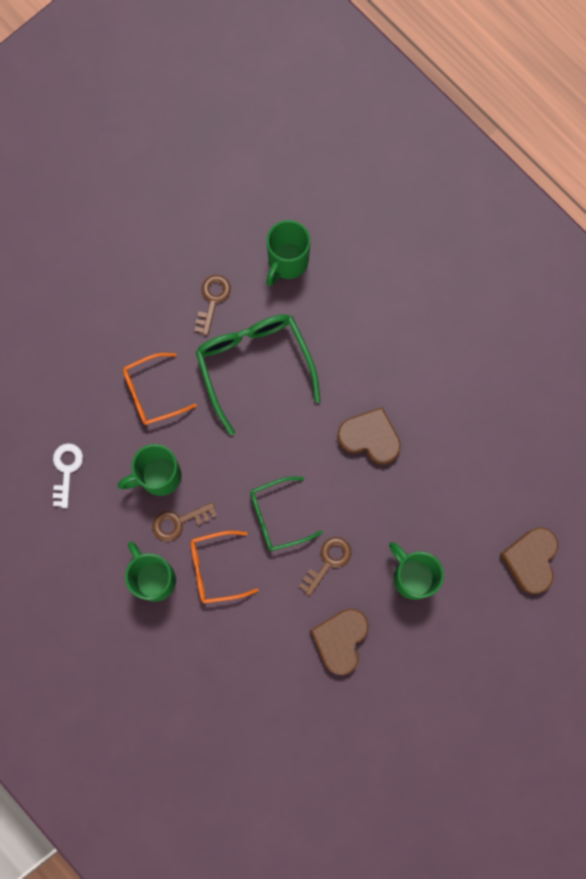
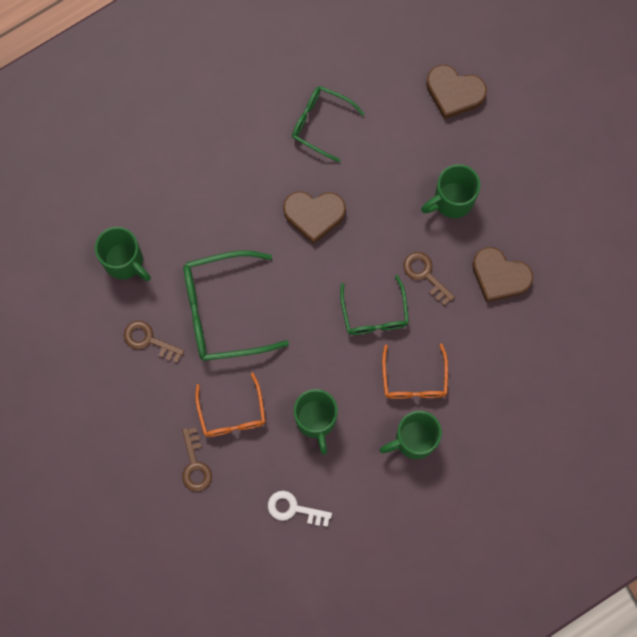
camera: 80 degrees left, 0 degrees up
brown key [152,502,217,541] -> brown key moved to [182,428,212,492]
brown heart [337,407,401,465] -> brown heart turned 120 degrees counterclockwise [283,191,346,244]
none -> green glasses [292,86,364,162]

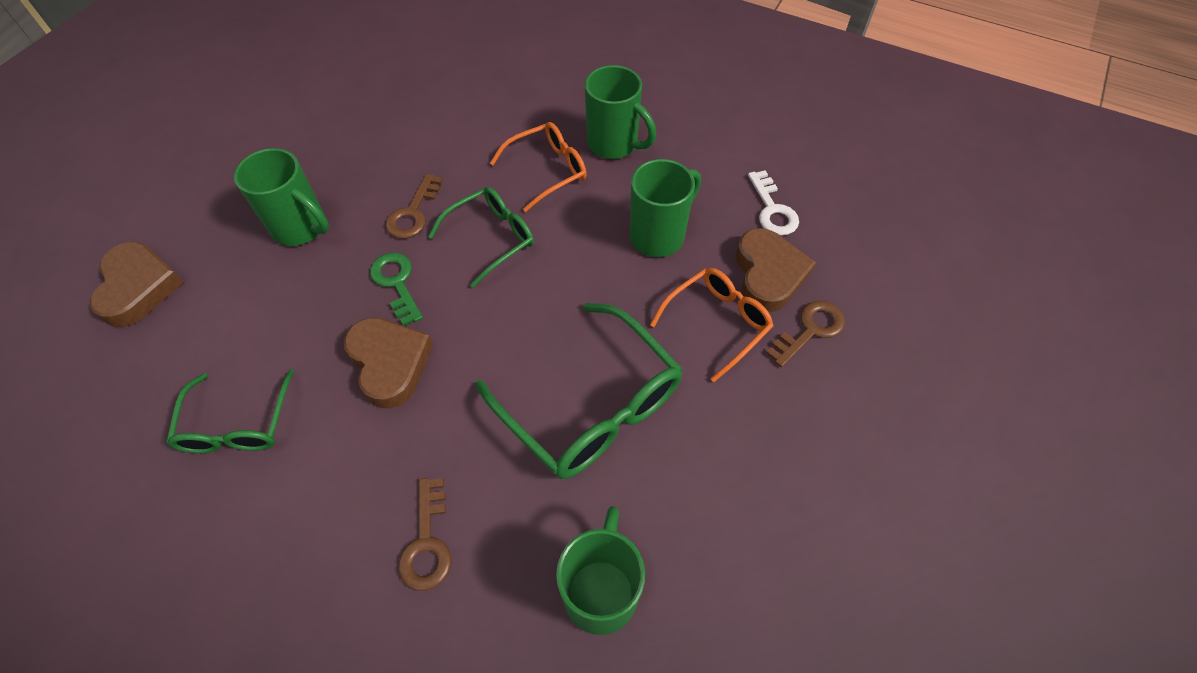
camera: 120 degrees left, 20 degrees down
brown key [124,321,184,363] -> brown key moved to [398,478,451,591]
brown heart [472,247,533,302] -> brown heart moved to [736,228,816,312]
none -> green key [370,253,423,326]

